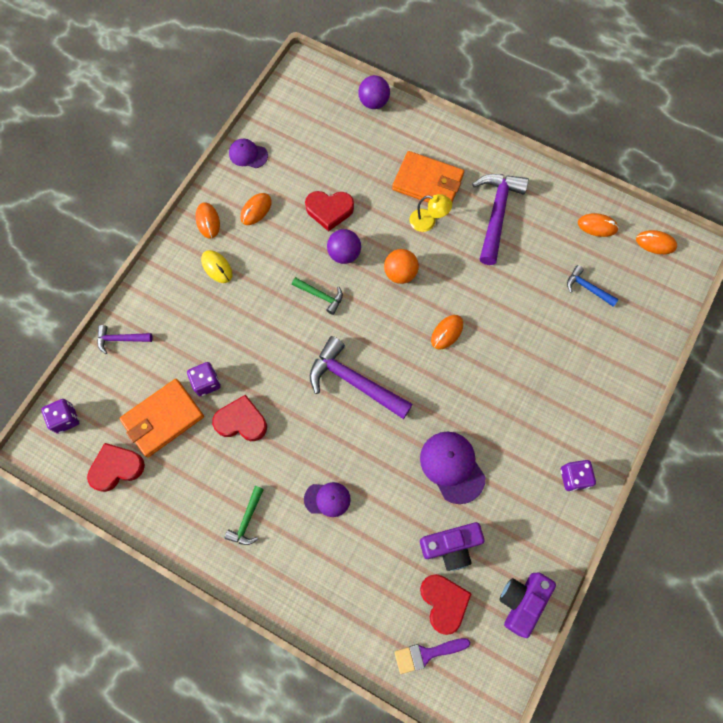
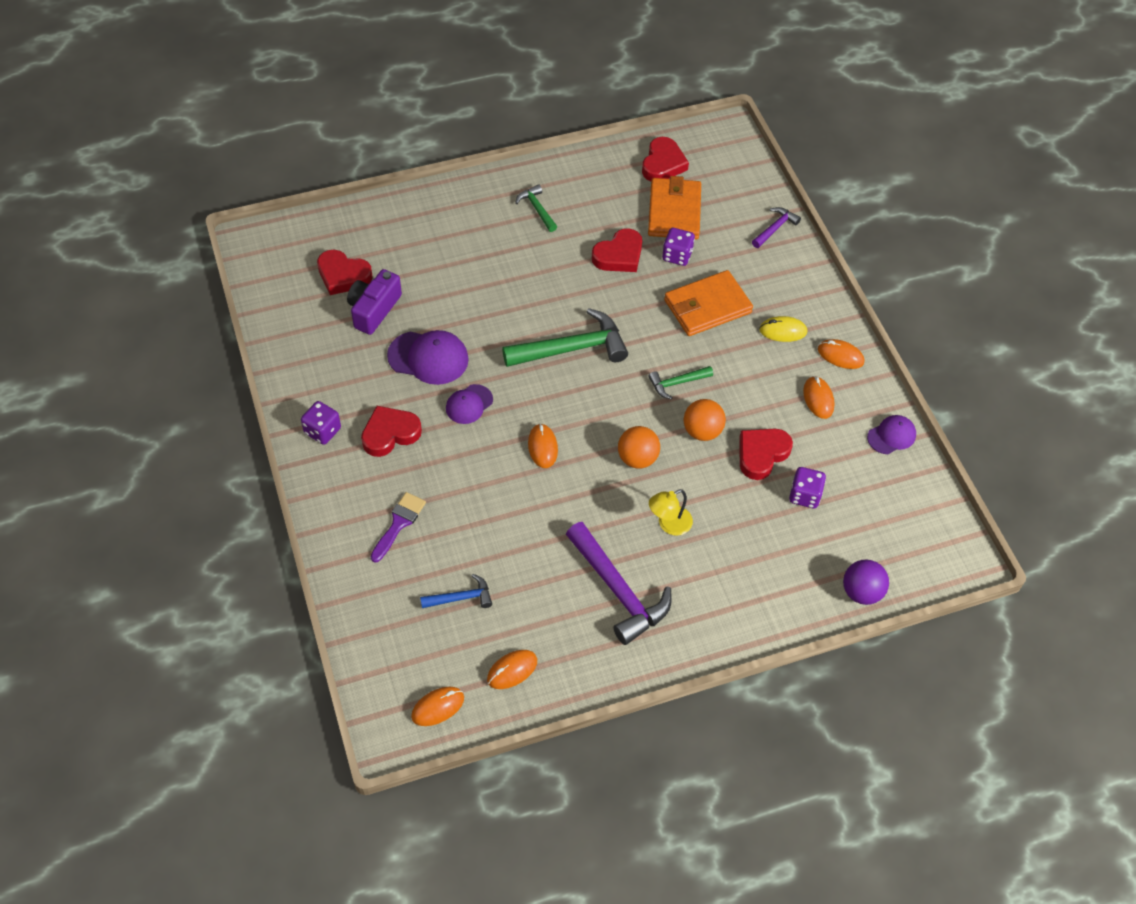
camera: 130 degrees right, 15 degrees down
purple dice [41,399,79,434] -> purple dice moved to [789,467,826,508]
purple cap [304,482,351,517] -> purple cap moved to [446,384,493,424]
purple hammer [310,336,413,419] -> green hammer [502,308,628,367]
purple ball [327,229,361,264] -> orange ball [684,399,726,441]
orange wallet [392,151,464,203] -> orange wallet moved to [664,270,753,336]
purple brush [394,638,470,674] -> purple brush moved to [371,492,426,562]
purple camera [500,572,556,638] -> none
none -> red heart [361,406,422,457]

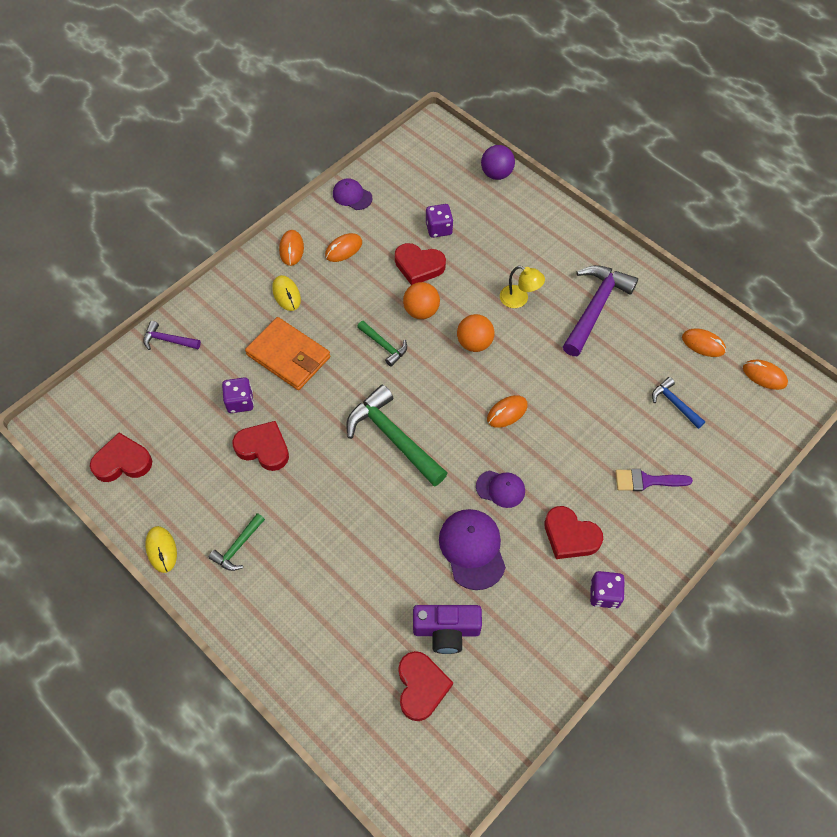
camera: 115 degrees left, 5 degrees up
orange wallet [648,176,701,240] -> none
none -> yellow mouse [146,526,177,573]

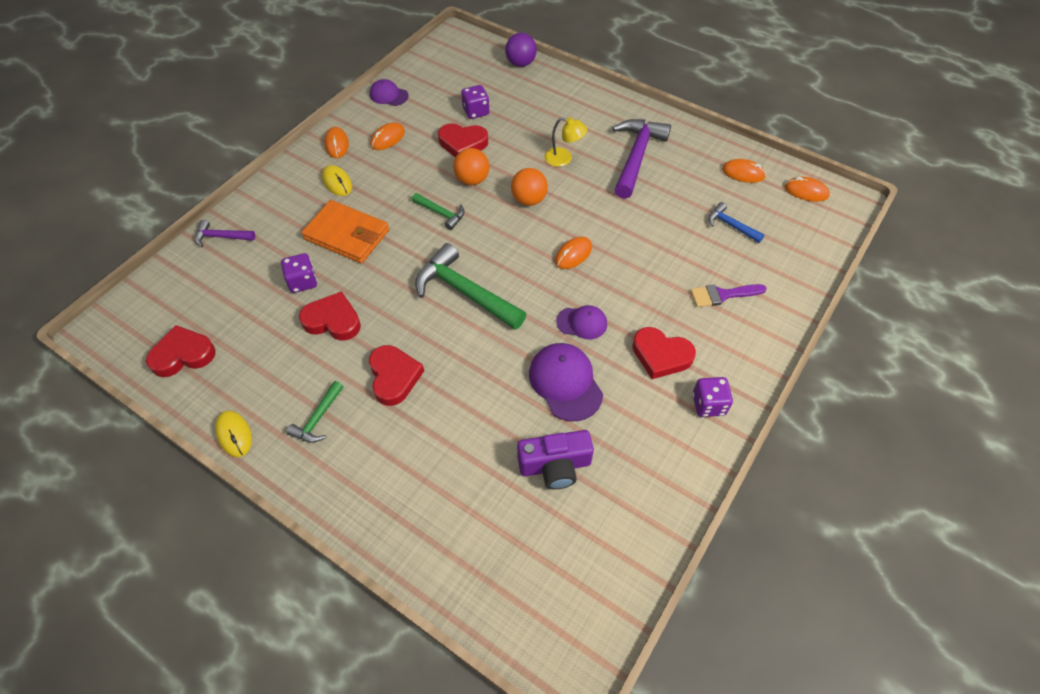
camera: 10 degrees left, 5 degrees down
red heart [398,651,453,721] -> red heart moved to [369,345,424,406]

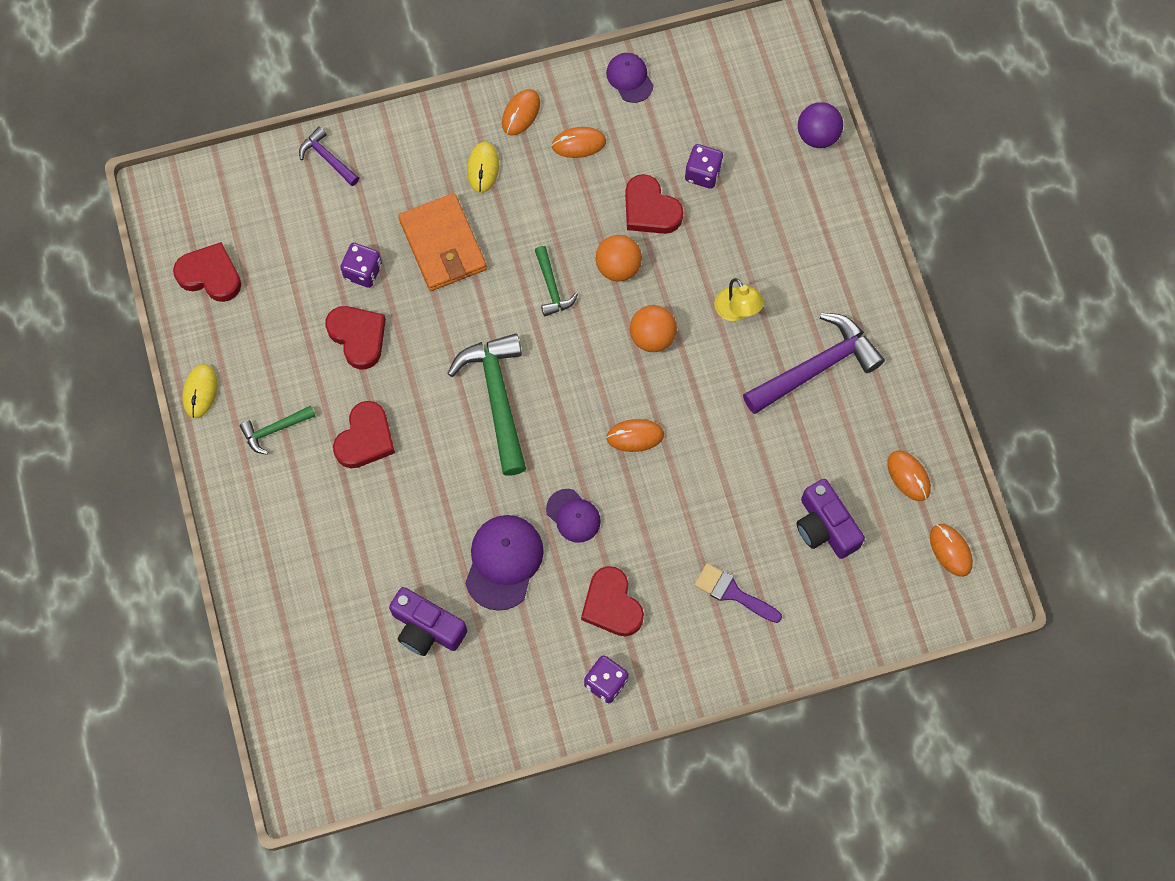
camera: 40 degrees right, 15 degrees up
blue hammer [708,202,764,243] -> purple camera [796,479,865,559]

